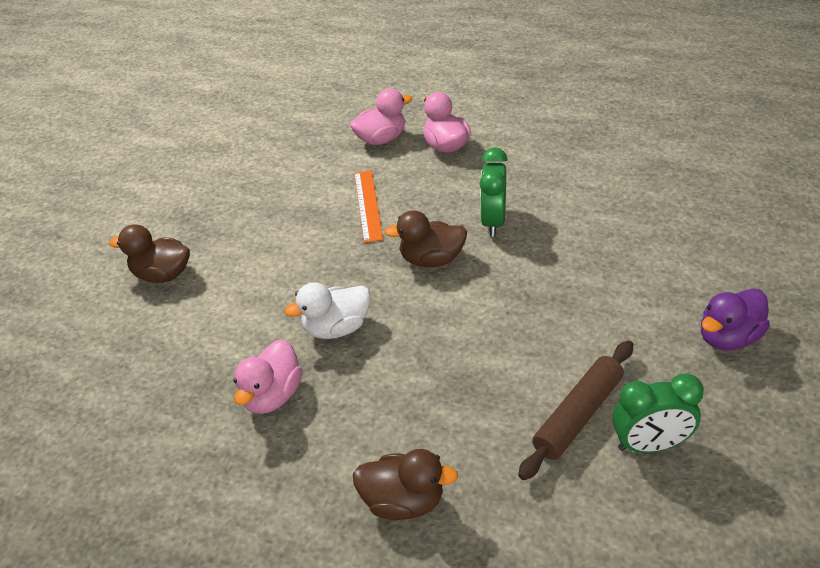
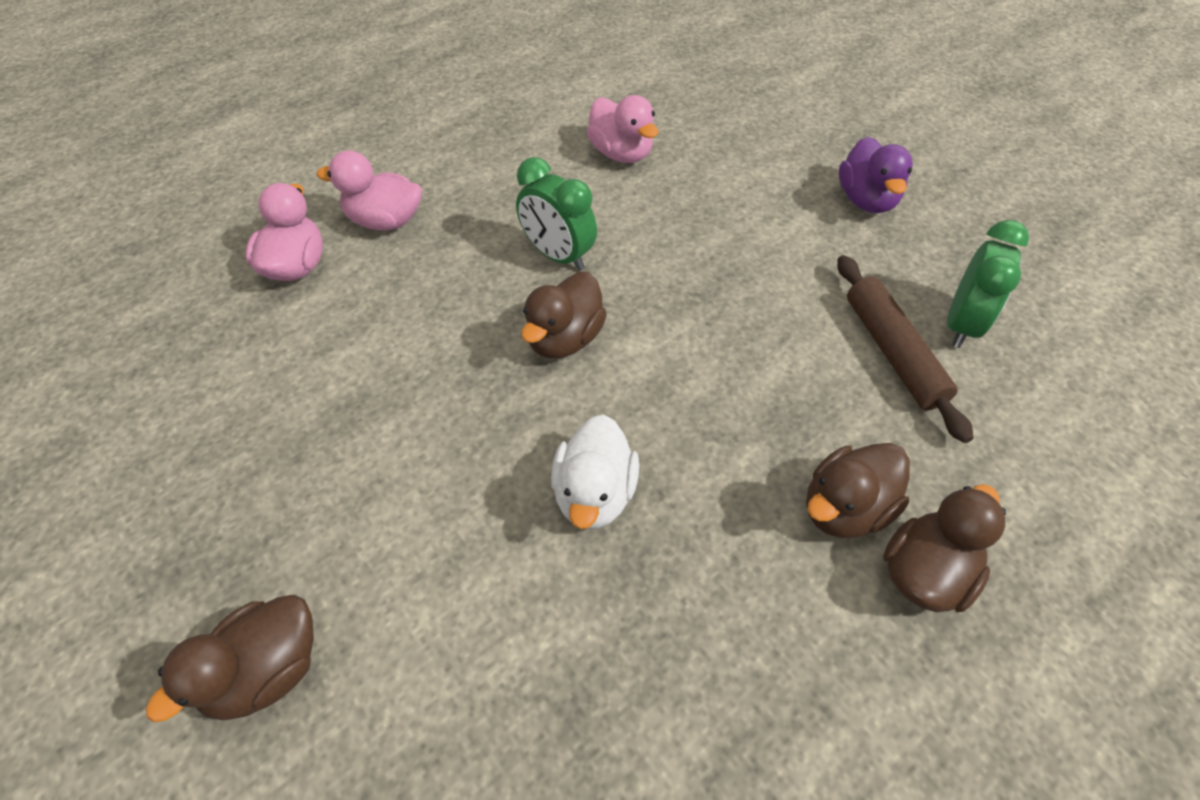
camera: 60 degrees left, 10 degrees up
pink duck [233,340,302,414] -> pink duck moved to [587,95,658,163]
orange ruler [354,170,383,243] -> none
none -> brown duck [806,443,910,538]

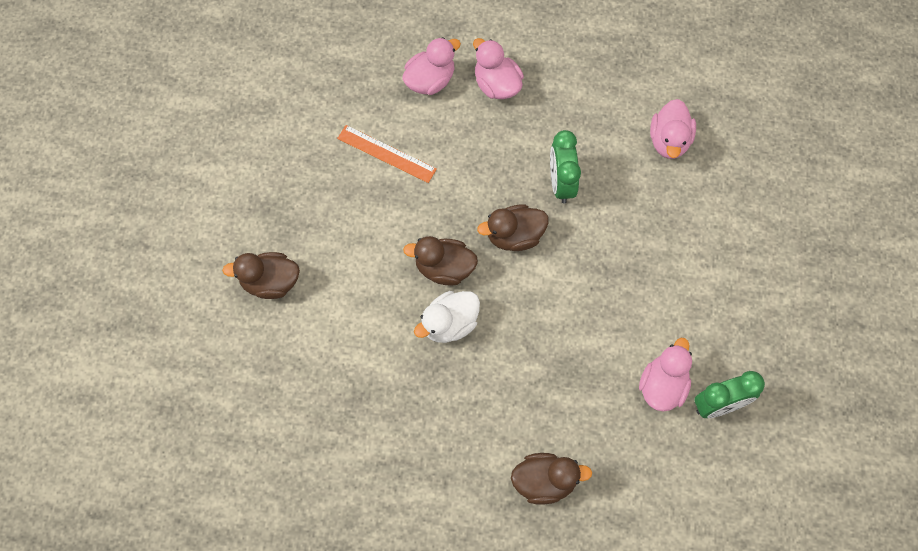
camera: 45 degrees right, 15 degrees up
brown duck [806,443,910,538] -> brown duck moved to [403,236,478,286]
brown rolling pin [837,255,973,443] -> pink duck [639,338,692,412]
purple duck [839,137,913,213] -> none
none -> orange ruler [337,125,437,183]

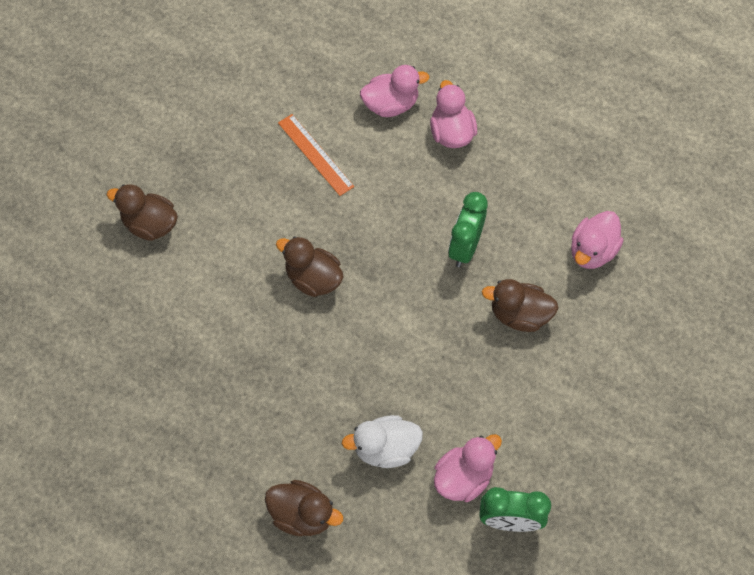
camera: 25 degrees right, 5 degrees down
white duck [414,291,480,343] -> white duck moved to [342,415,423,468]
brown duck [477,204,548,251] -> brown duck moved to [482,279,559,332]

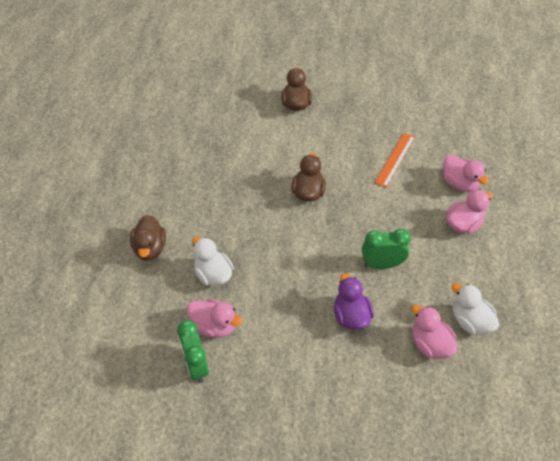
camera: 65 degrees right, 10 degrees down
brown duck [482,279,559,332] -> purple duck [334,273,374,330]
pink duck [571,211,624,269] -> pink duck turned 45 degrees clockwise [412,305,457,359]
none -> white duck [452,283,499,335]

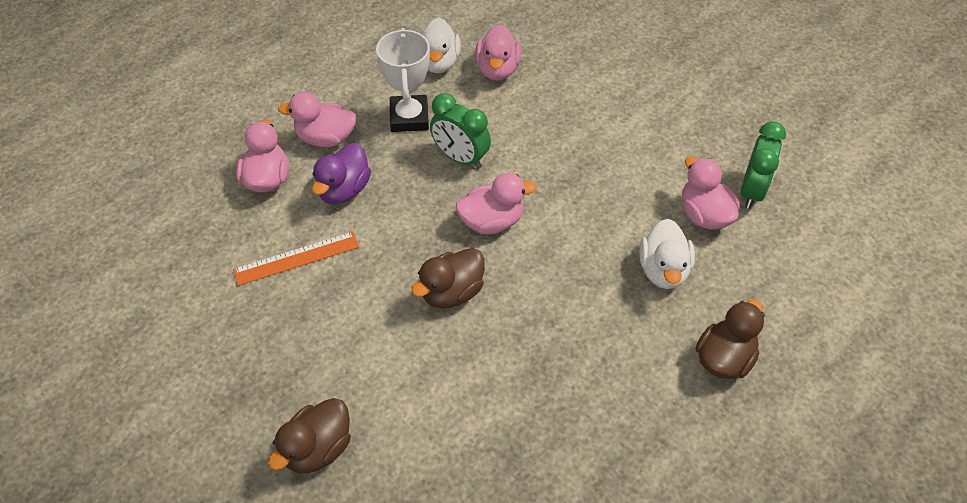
camera: 140 degrees left, 0 degrees up
purple duck [334,273,374,330] -> purple duck moved to [312,143,371,204]
none -> white trophy [376,28,430,132]
none -> pink duck [456,173,536,234]

